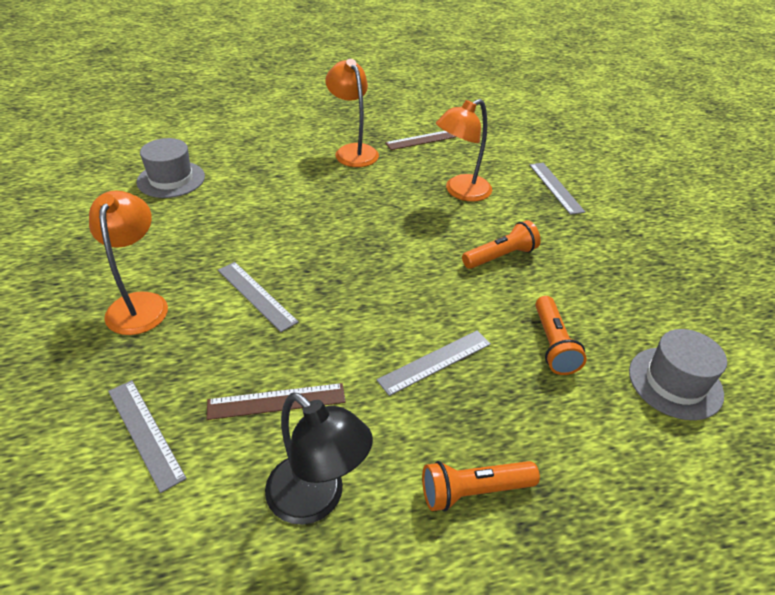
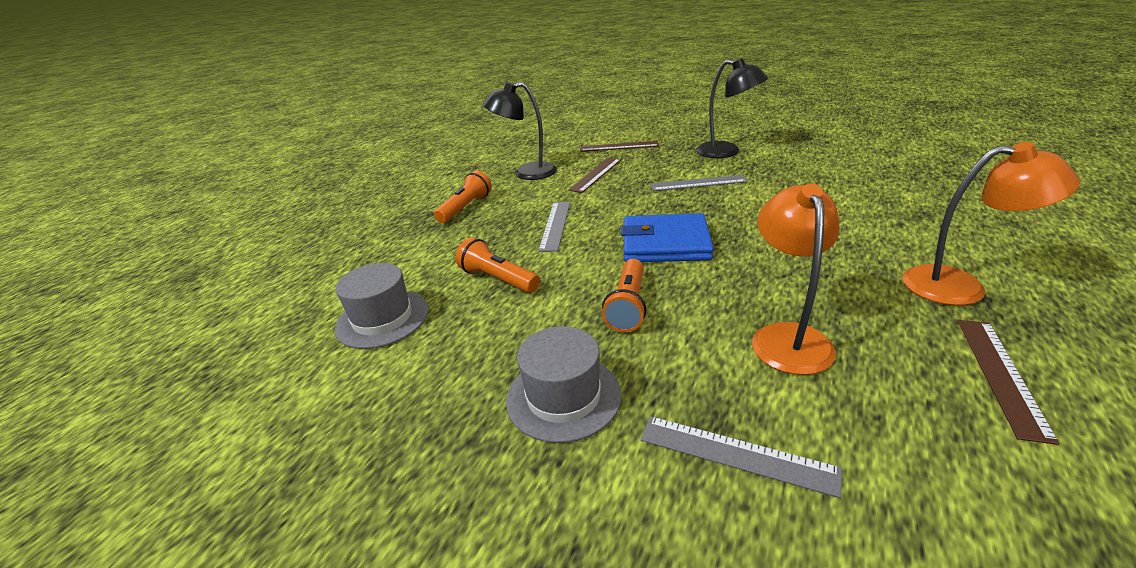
camera: 135 degrees right, 10 degrees down
orange lamp [89,191,168,335] -> black lamp [696,58,768,158]
grey ruler [108,380,187,493] -> brown ruler [580,141,659,152]
grey hat [137,138,205,198] -> grey hat moved to [506,326,622,443]
none -> blue wallet [621,213,714,262]

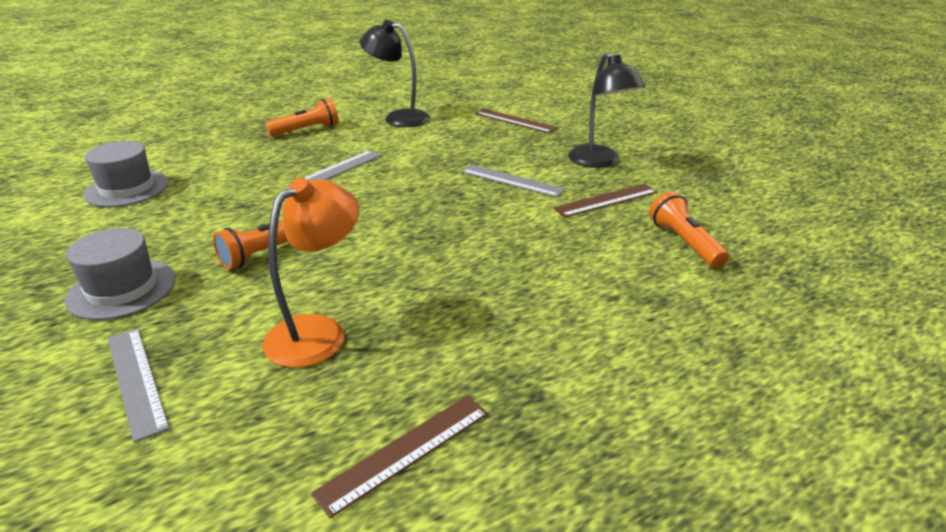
camera: 30 degrees right, 0 degrees up
orange flashlight [456,237,540,293] -> orange flashlight moved to [649,191,729,268]
brown ruler [568,158,621,193] -> brown ruler moved to [553,184,658,217]
blue wallet [621,213,714,262] -> none
orange lamp [902,142,1080,305] -> none

